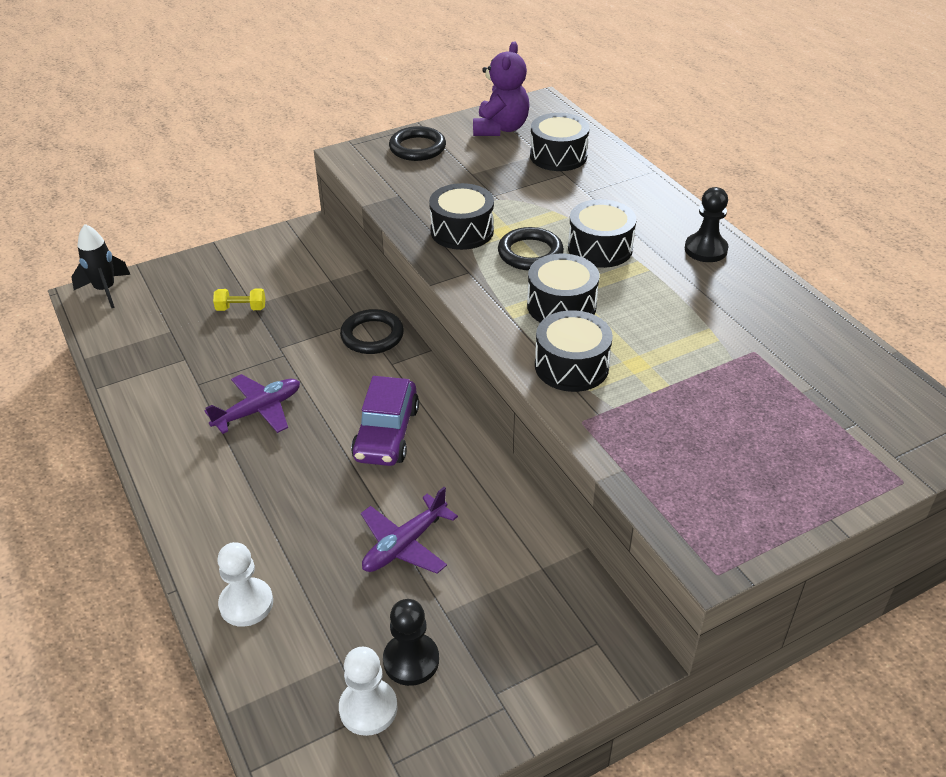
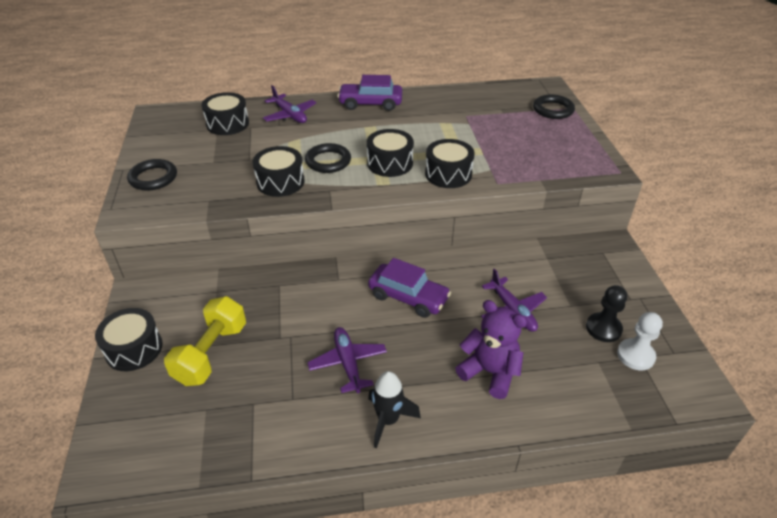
camera: 70 degrees left, 0 degrees up
black rocket [71,224,131,308] -> black rocket moved to [368,371,421,448]
yellow dumbbell [213,288,265,311] -> yellow dumbbell [164,296,246,386], size x2.04
white pawn [217,542,273,627] -> none
black ring [340,309,404,354] -> black ring moved to [533,94,575,119]
purple teddy bear [473,42,530,136] -> purple teddy bear moved to [455,300,527,399]
black drum [568,199,636,268] -> black drum moved to [95,308,163,371]
black pawn [685,187,729,262] -> purple car [337,75,402,111]
none -> purple plane [263,85,316,123]

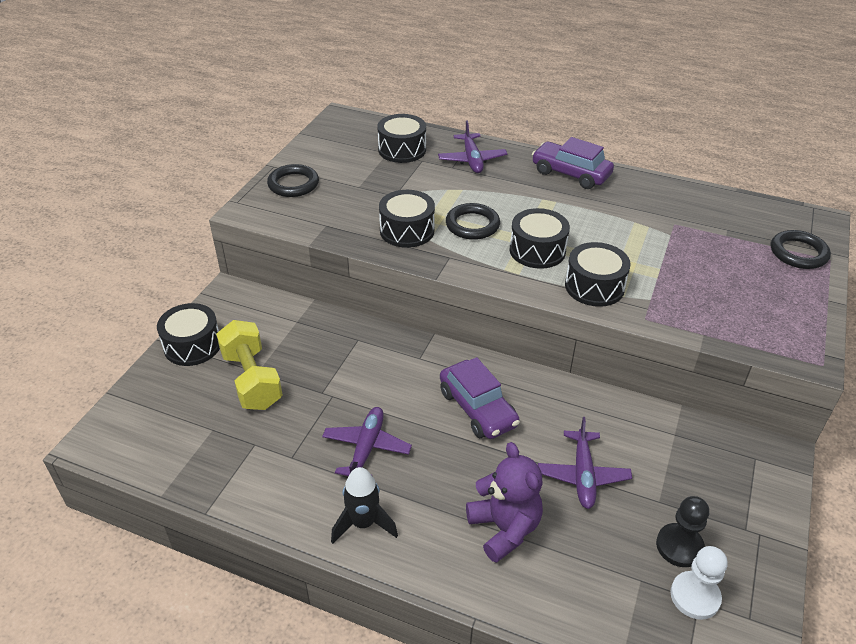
camera: 30 degrees right, 0 degrees up
yellow dumbbell [164,296,246,386] -> yellow dumbbell turned 75 degrees counterclockwise [216,320,283,410]

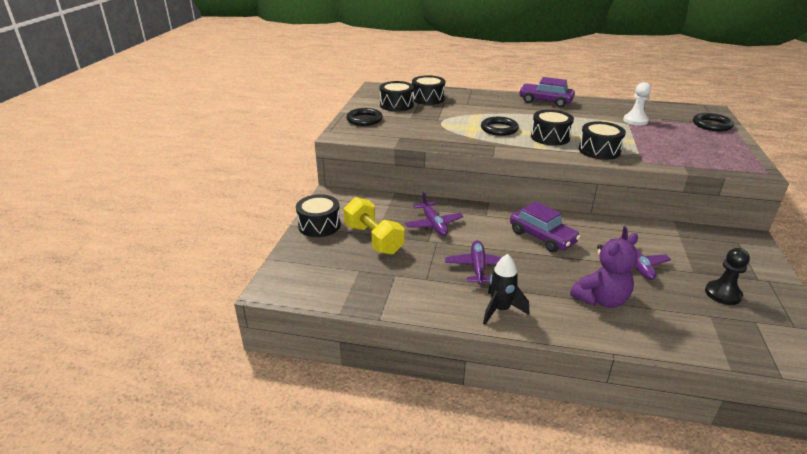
camera: 10 degrees left, 10 degrees down
black drum [379,190,435,248] -> black drum moved to [380,81,414,112]
purple plane [438,120,507,173] -> purple plane moved to [405,192,464,236]
purple teddy bear [466,442,543,563] -> purple teddy bear turned 90 degrees clockwise [570,233,638,308]
white pawn [670,546,728,620] -> white pawn moved to [623,82,651,126]

